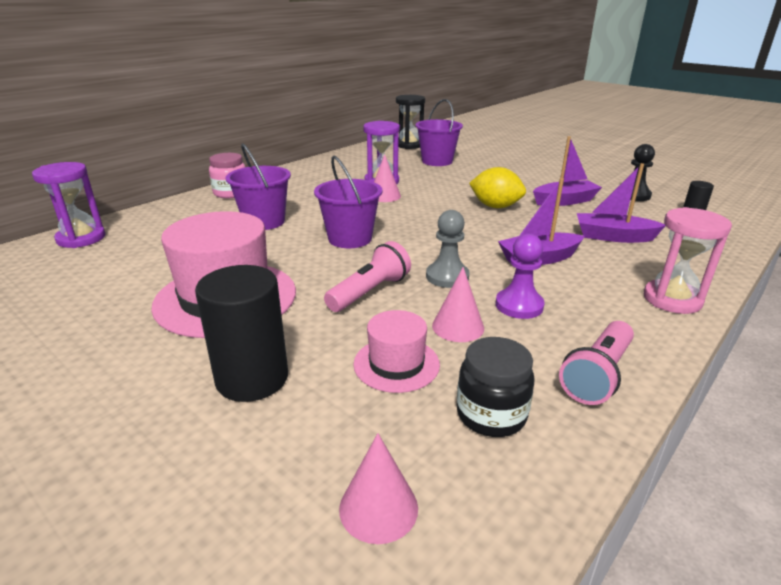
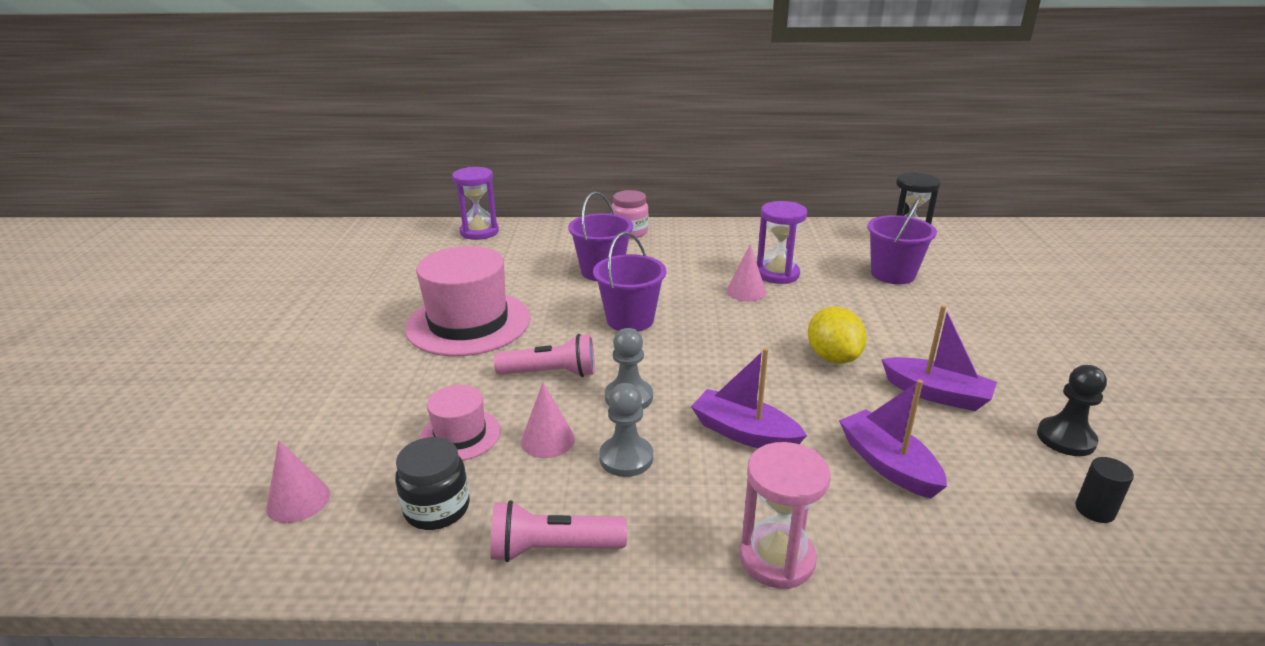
camera: 50 degrees right, 0 degrees up
black cylinder [195,265,288,402] -> none
purple pawn [495,234,545,319] -> grey pawn [599,383,653,477]

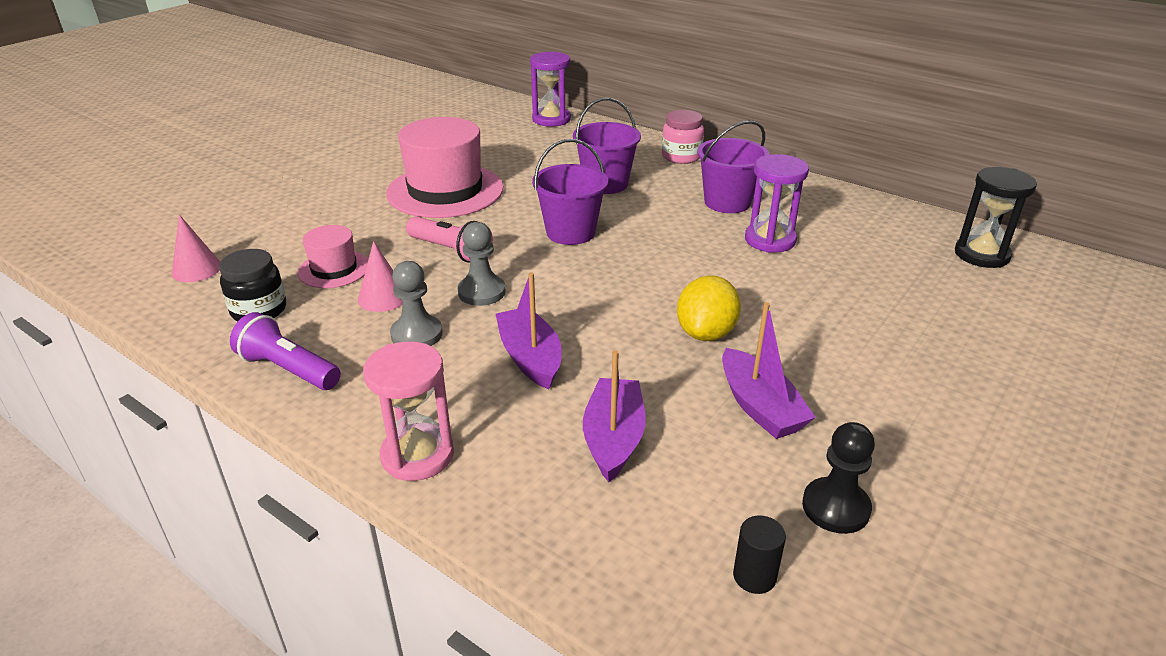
camera: 35 degrees right, 5 degrees up
pink flashlight [491,500,627,562] -> purple flashlight [230,312,341,390]
pink cone [727,245,766,301] -> none
purple bucket [867,196,937,284] -> purple bucket moved to [697,120,769,213]

